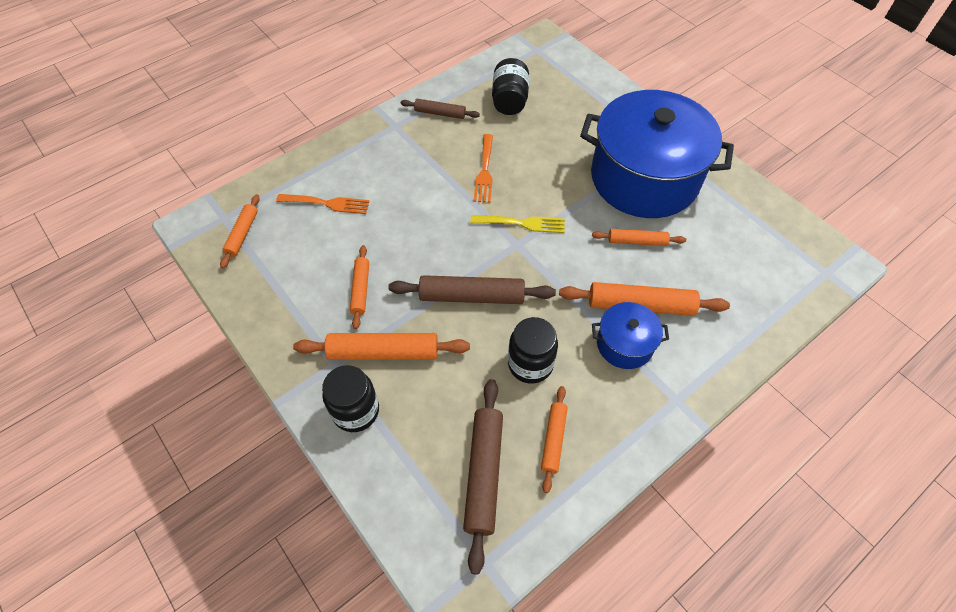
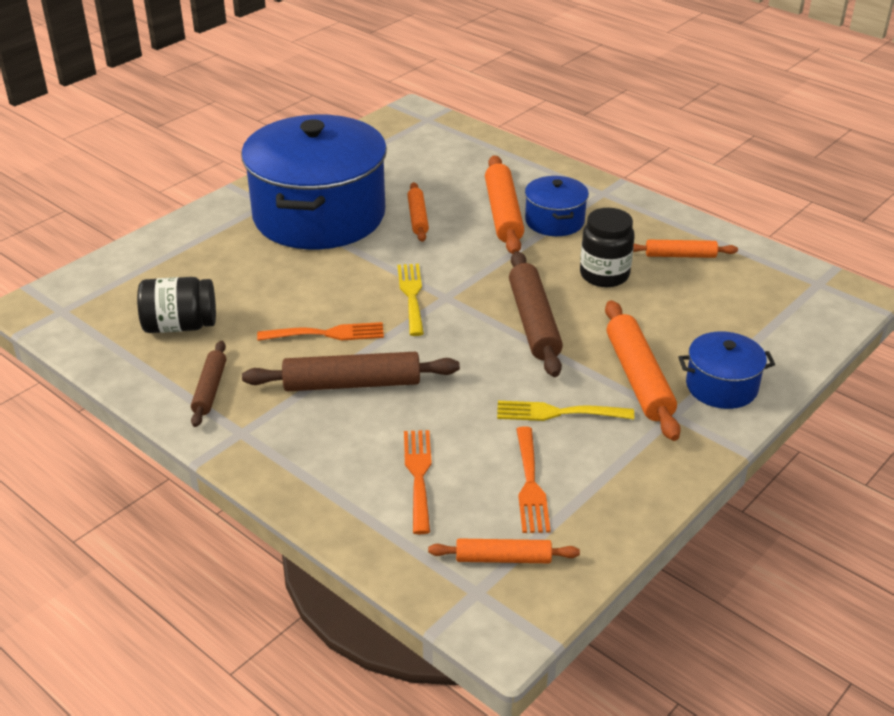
camera: 100 degrees left, 20 degrees down
black jar [322,365,379,432] -> blue pot [678,331,775,409]
orange rolling pin [350,245,369,329] -> yellow fork [497,401,634,421]
brown rolling pin [463,379,503,575] -> brown rolling pin moved to [242,352,460,391]
none -> orange fork [516,426,551,533]

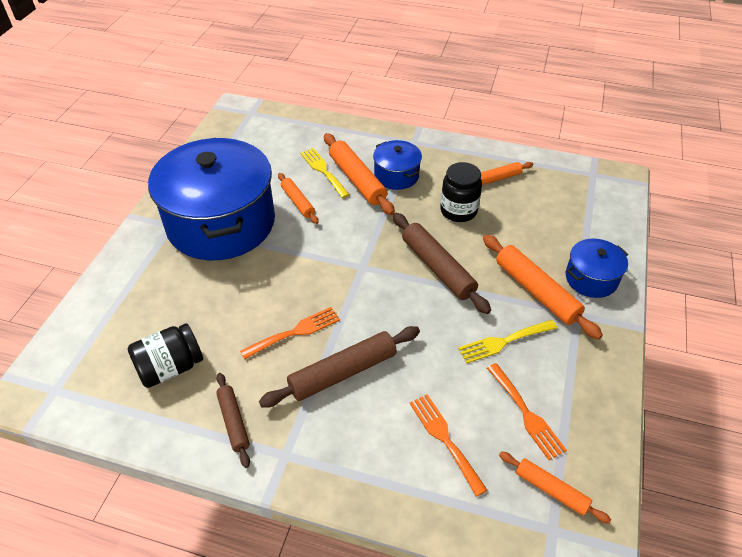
camera: 25 degrees left, 10 degrees up
yellow fork [397,264,424,336] -> yellow fork moved to [300,148,350,198]
orange rolling pin [428,538,580,563] -> orange rolling pin turned 60 degrees clockwise [499,451,611,524]

